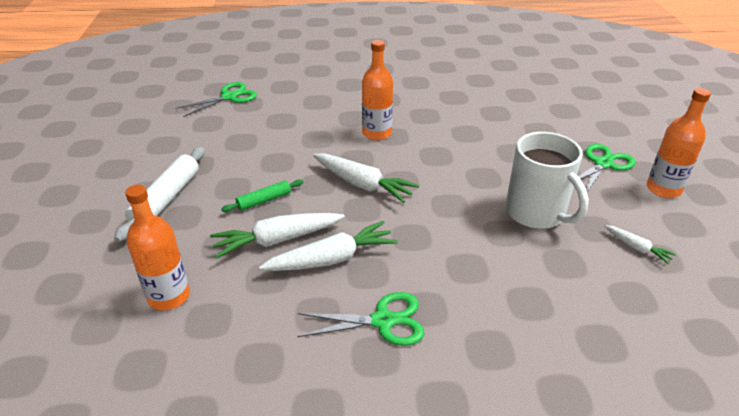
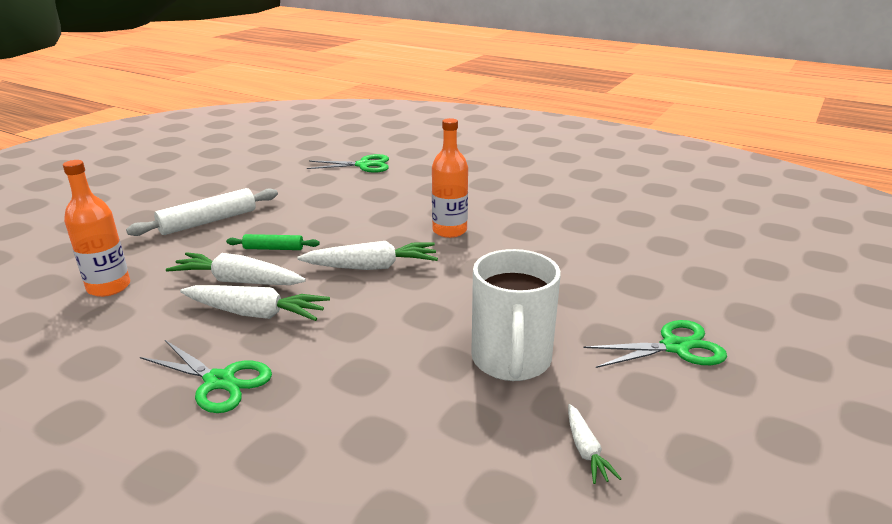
camera: 35 degrees right, 10 degrees down
white carrot [313,153,419,203] -> white carrot turned 75 degrees counterclockwise [297,241,438,270]
orange bottle [647,88,711,198] -> none

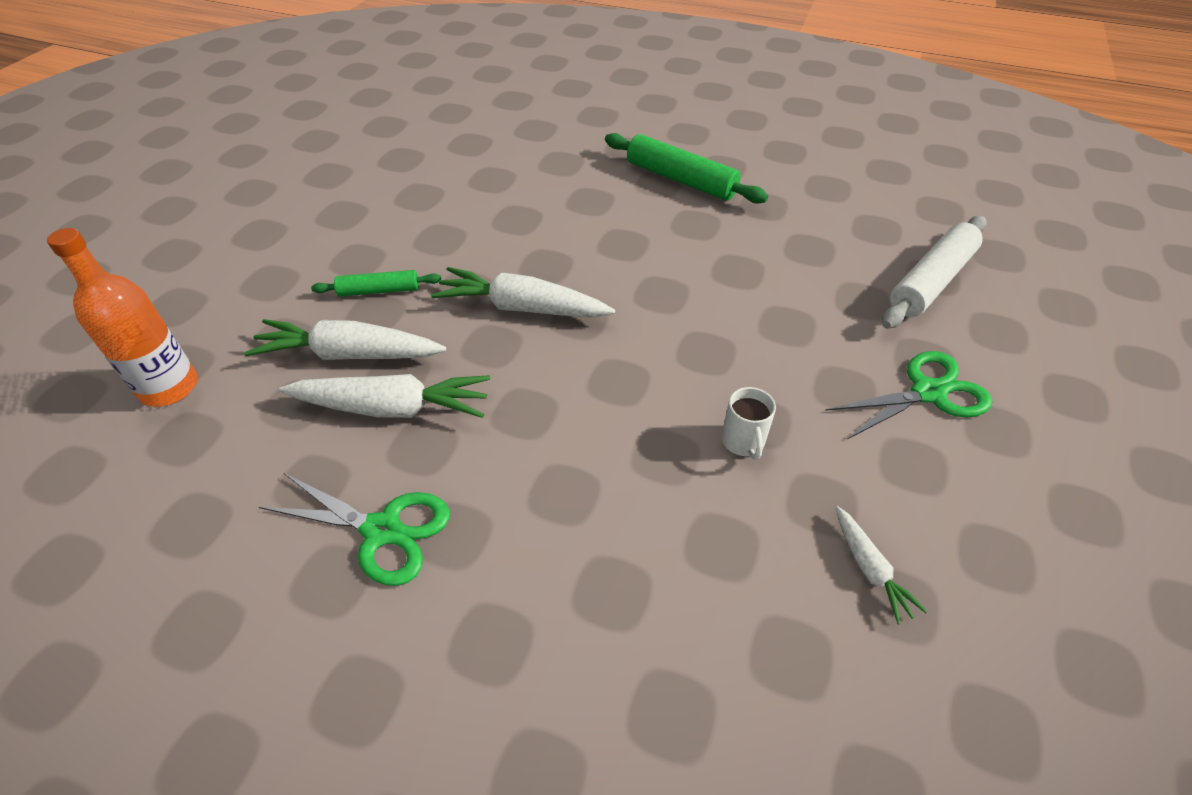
camera: 10 degrees left, 20 degrees up
white rolling pin [126,188,278,236] -> white rolling pin moved to [882,216,986,329]
white carrot [297,241,438,270] -> white carrot turned 150 degrees counterclockwise [431,267,615,318]
green scissors [307,154,389,173] -> none
orange bottle [432,118,468,238] -> none
white mug [471,249,561,381] -> white mug [721,387,776,460], size x0.43
none -> green rolling pin [605,133,768,204]

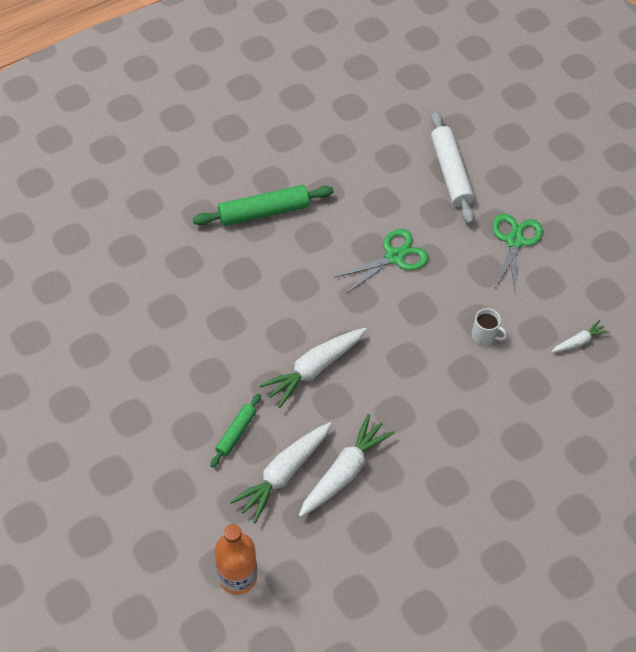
camera: 55 degrees left, 10 degrees up
green scissors [259,473,450,586] -> green scissors moved to [336,229,429,293]
white carrot [835,506,928,624] -> white carrot turned 45 degrees counterclockwise [551,320,609,352]

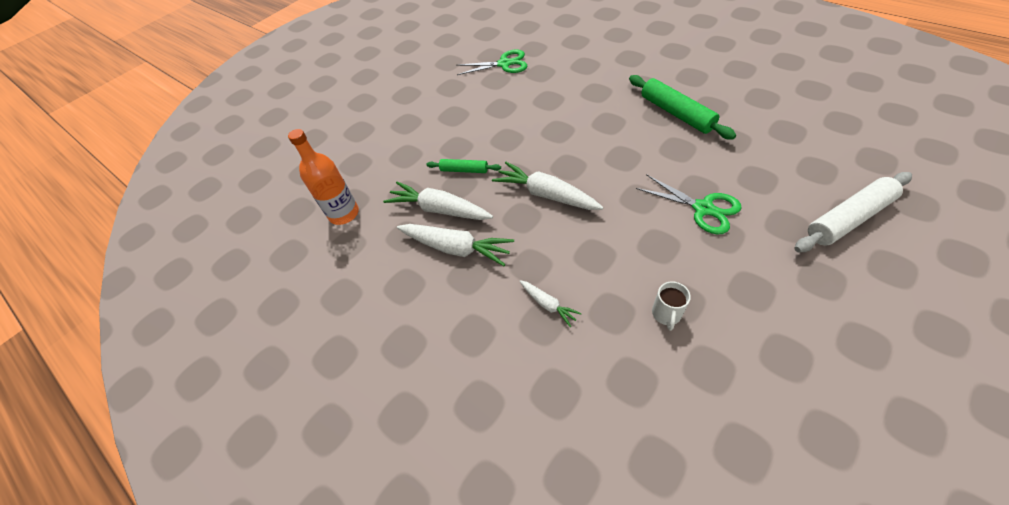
camera: 80 degrees right, 5 degrees down
green scissors [492,214,543,294] -> green scissors moved to [456,50,527,75]
white carrot [551,320,609,352] -> white carrot moved to [519,280,582,327]

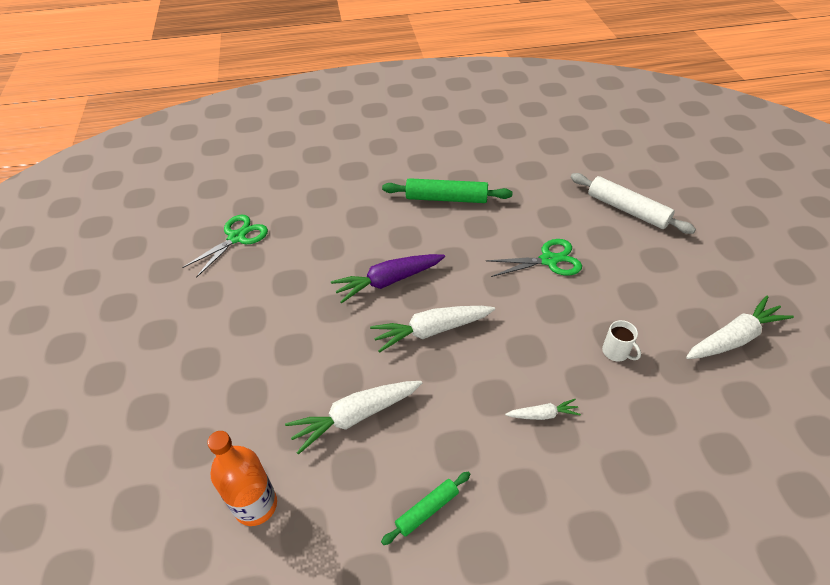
camera: 55 degrees left, 5 degrees down
white carrot [397,224,514,266] -> white carrot moved to [686,296,794,359]
green rolling pin [426,159,501,173] -> green rolling pin moved to [381,472,470,545]
white rolling pin [794,172,912,252] -> white rolling pin turned 60 degrees counterclockwise [571,173,696,234]
none -> purple carrot [331,254,445,303]

